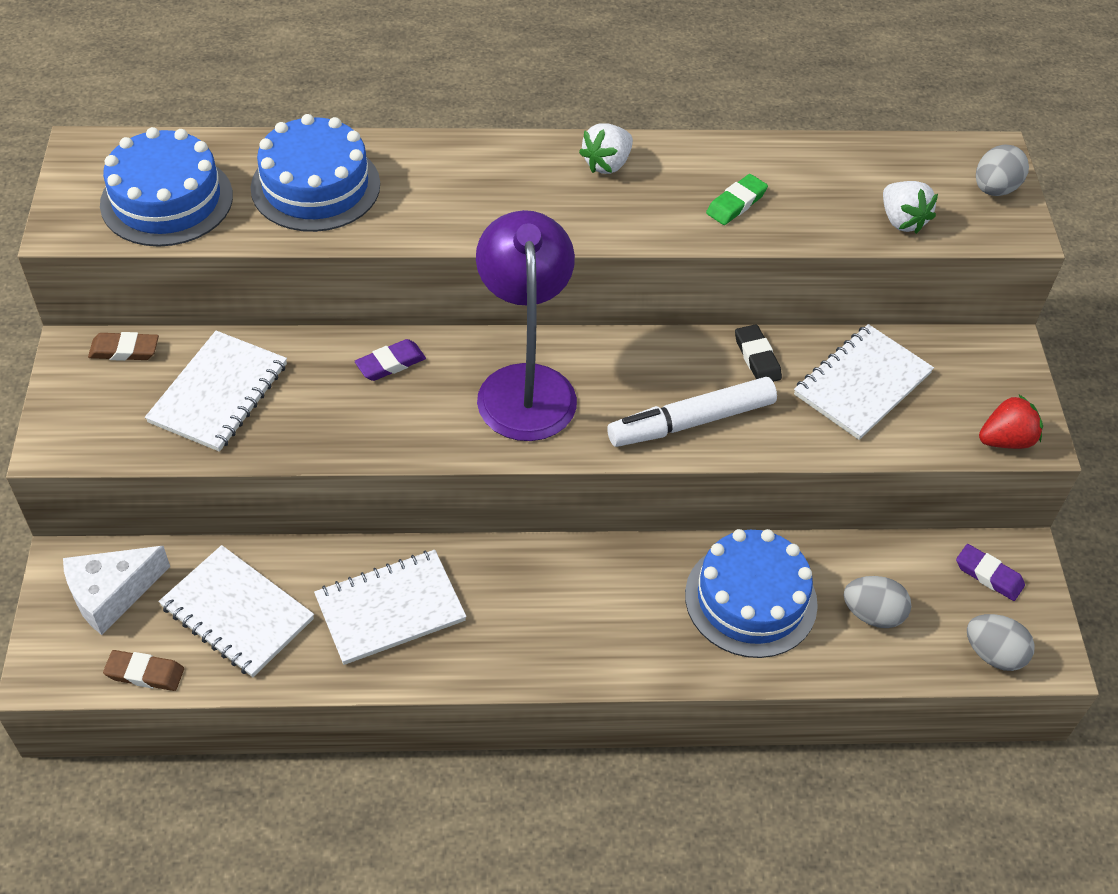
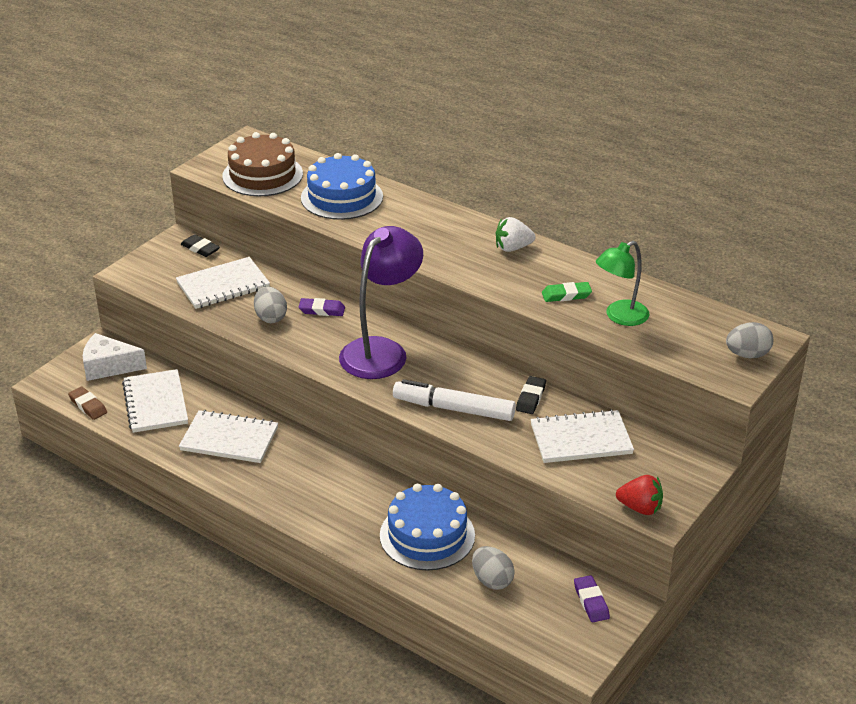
camera: 40 degrees right, 15 degrees down
brown eraser [88,332,159,361] -> black eraser [181,234,220,257]
blue cake [100,127,233,247] -> brown cake [222,132,303,196]
white strawberry [883,181,938,234] -> none
grey egg [967,614,1035,671] -> grey egg moved to [254,286,287,323]
none -> green lamp [596,241,650,326]

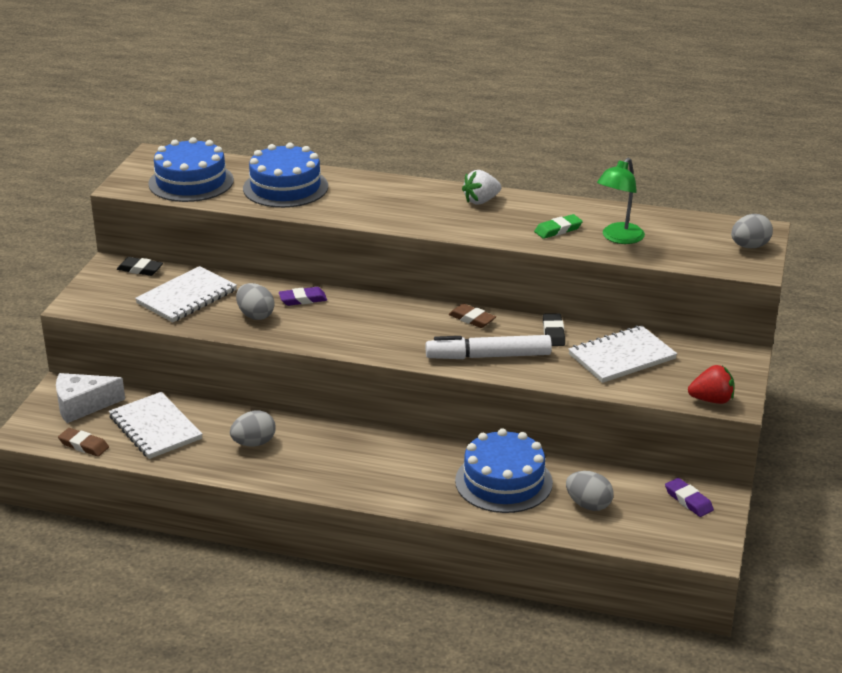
camera: 20 degrees left, 5 degrees down
white notebook [179,410,278,463] -> grey egg [230,410,276,447]
brown cake [222,132,303,196] -> blue cake [148,137,234,202]
purple lamp [339,226,423,379] -> none
none -> brown eraser [449,303,496,328]

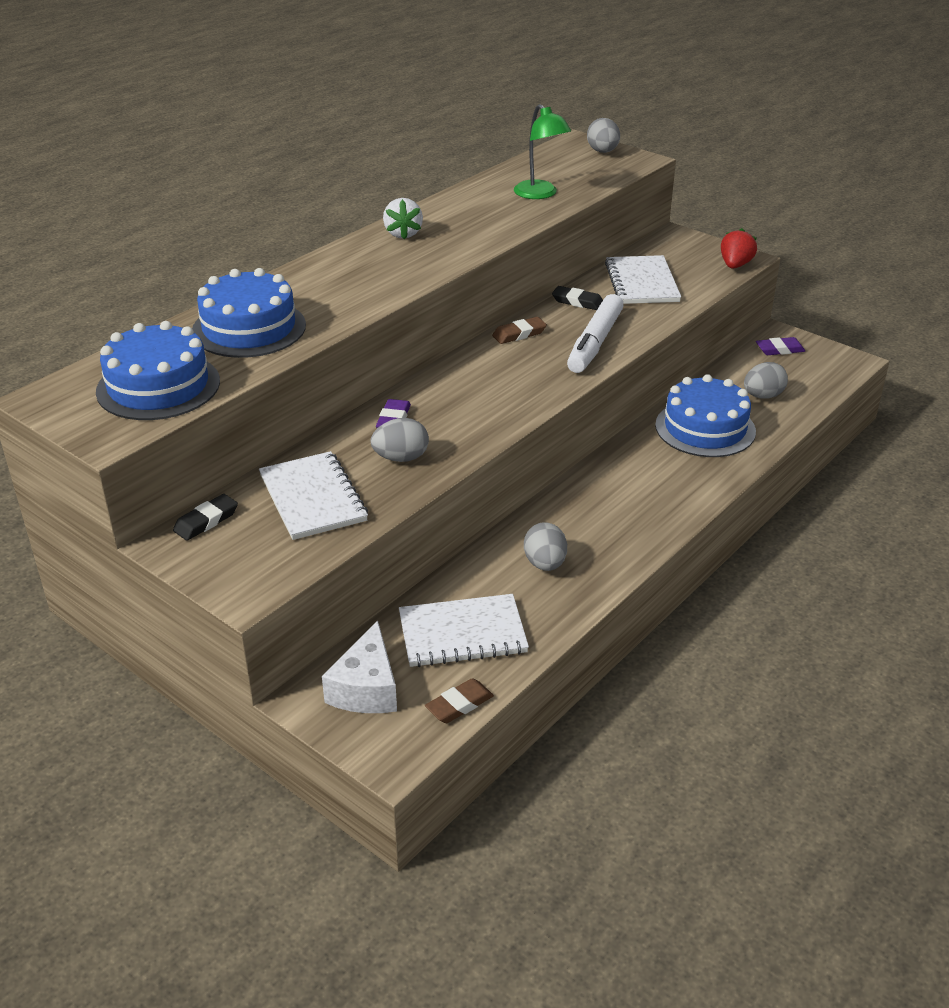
camera: 65 degrees left, 5 degrees up
green eraser [534,214,583,239] -> none

